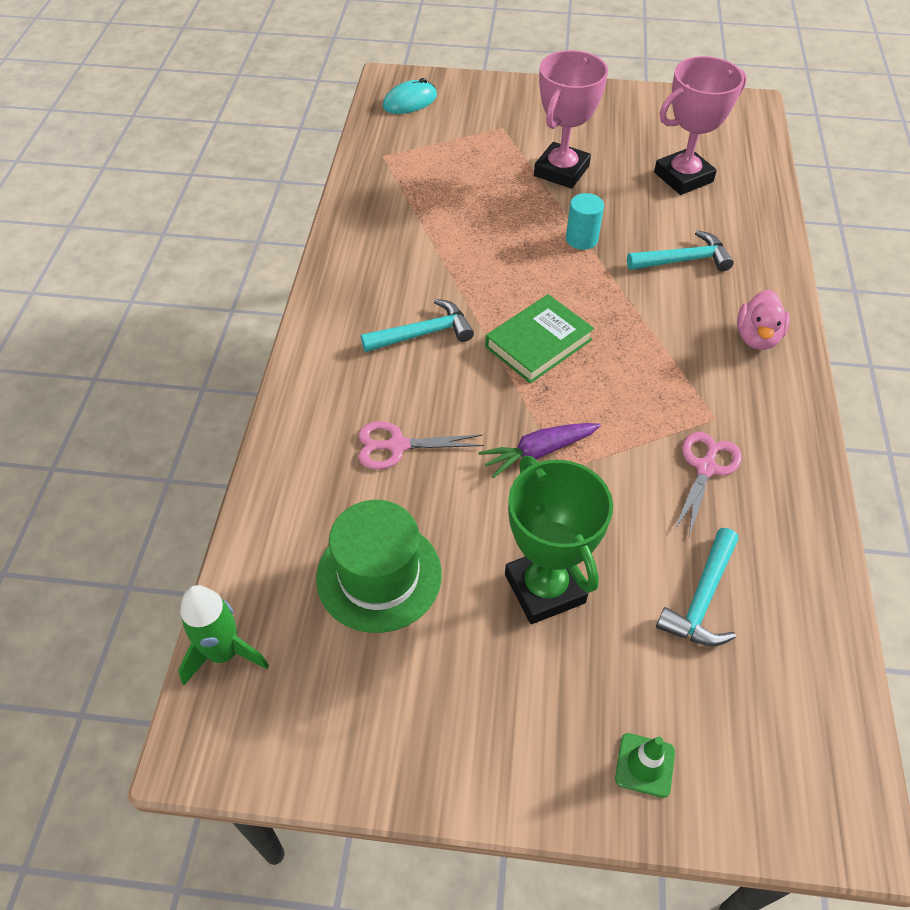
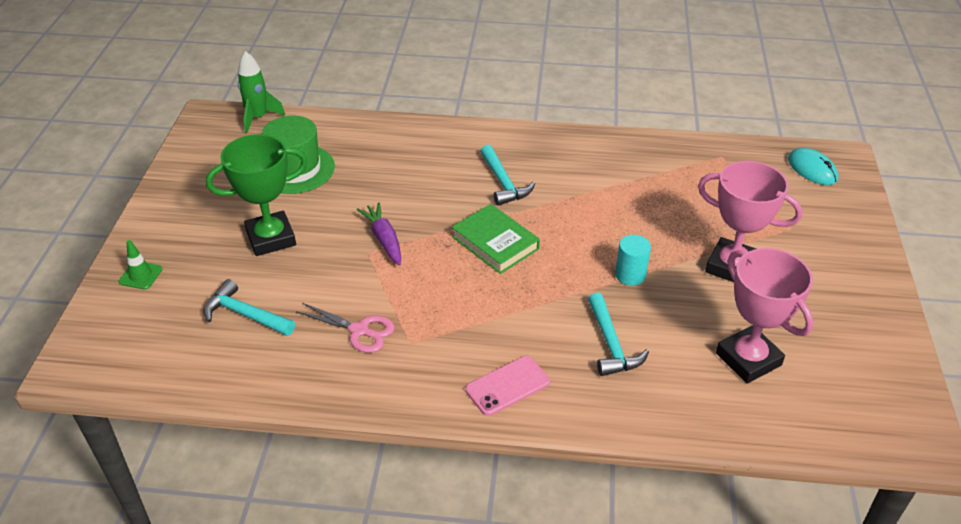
camera: 90 degrees right, 10 degrees down
pink scissors [358,421,484,469] -> none
pink duck [737,290,790,350] -> pink phone [465,356,550,416]

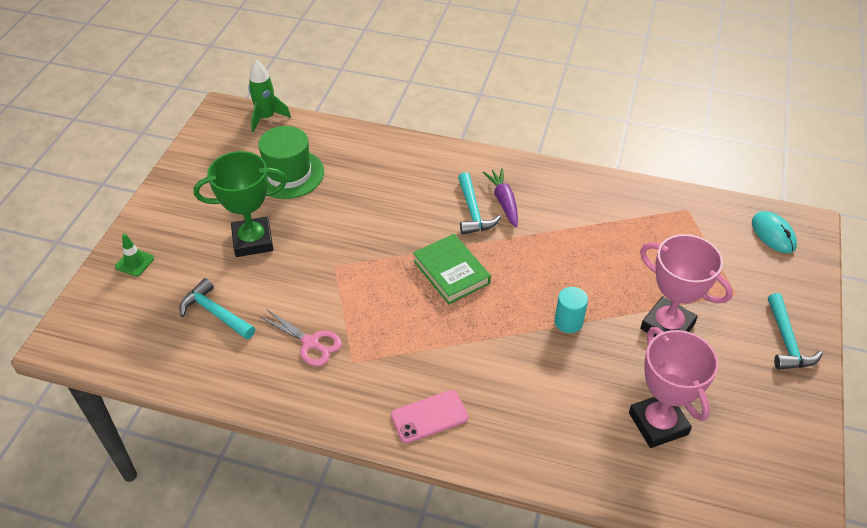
camera: 10 degrees right, 5 degrees up
purple carrot [357,202,401,266] -> purple carrot moved to [483,168,518,227]
turquoise hammer [588,293,649,376] -> turquoise hammer moved to [768,293,823,370]

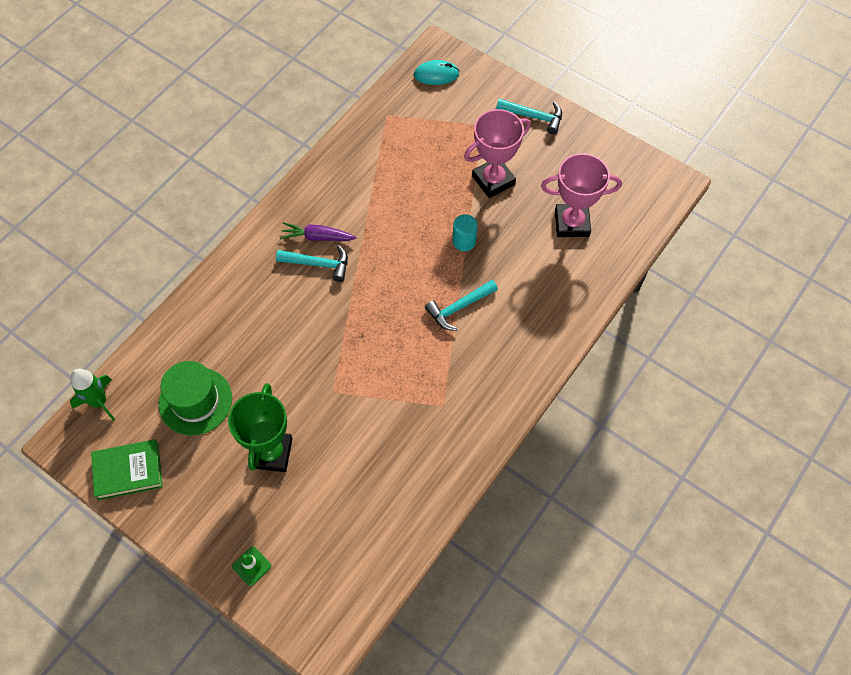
camera: 70 degrees left, 15 degrees up
turquoise hammer [179,278,255,340] -> turquoise hammer moved to [425,280,498,331]
pink scissors [259,309,342,366] -> none
pink phone [391,390,468,443] -> none
green book [413,234,491,304] -> green book moved to [91,439,163,500]

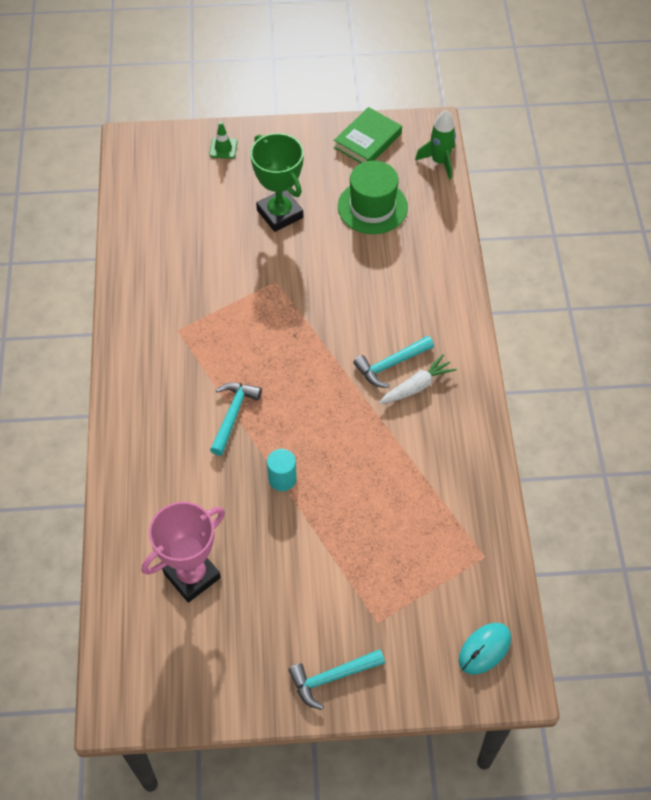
camera: 140 degrees right, 5 degrees down
purple carrot [280,222,357,241] -> white carrot [379,354,457,404]
pink trophy [464,109,531,198] -> none

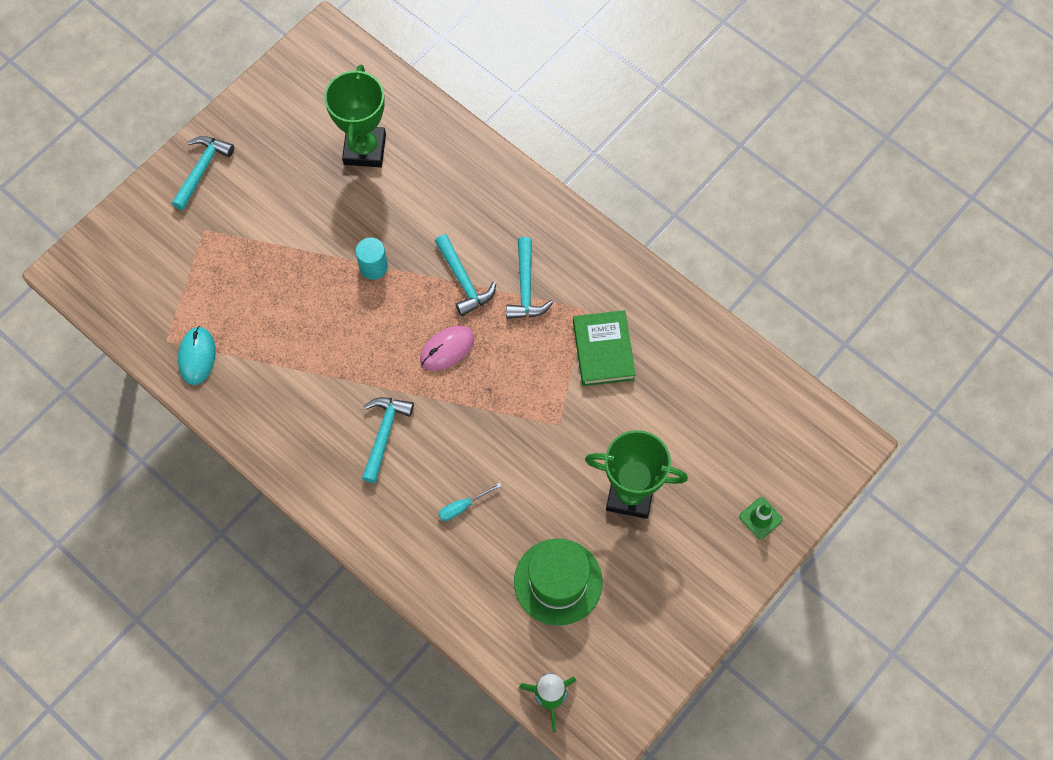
camera: 135 degrees right, 10 degrees up
pink trophy [142,502,225,603] -> green trophy [324,65,386,167]
green book [334,107,402,163] -> green book moved to [573,310,636,386]
white carrot [379,354,457,404] -> none
turquoise mouse [459,623,511,675] -> turquoise mouse moved to [178,326,216,385]
none -> pink mouse [420,326,474,371]
none -> turquoise screwdriver [438,483,501,521]
none -> turquoise hammer [506,237,553,319]

